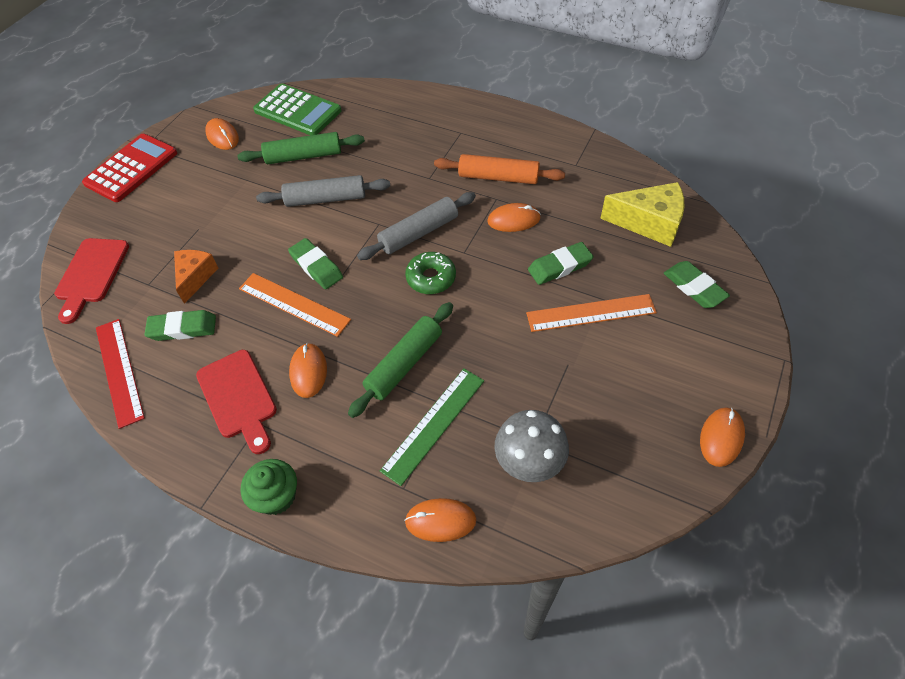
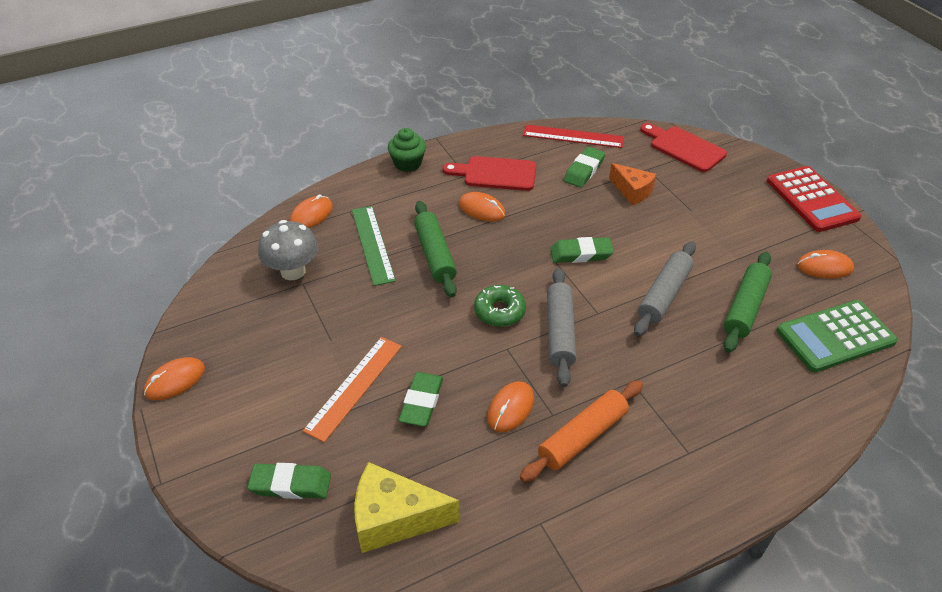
camera: 125 degrees right, 10 degrees down
orange ruler [239,273,351,337] -> none
yellow cheese [600,182,684,247] -> yellow cheese turned 45 degrees clockwise [355,462,460,553]
orange mouse [700,407,745,467] -> orange mouse turned 75 degrees clockwise [144,357,205,400]

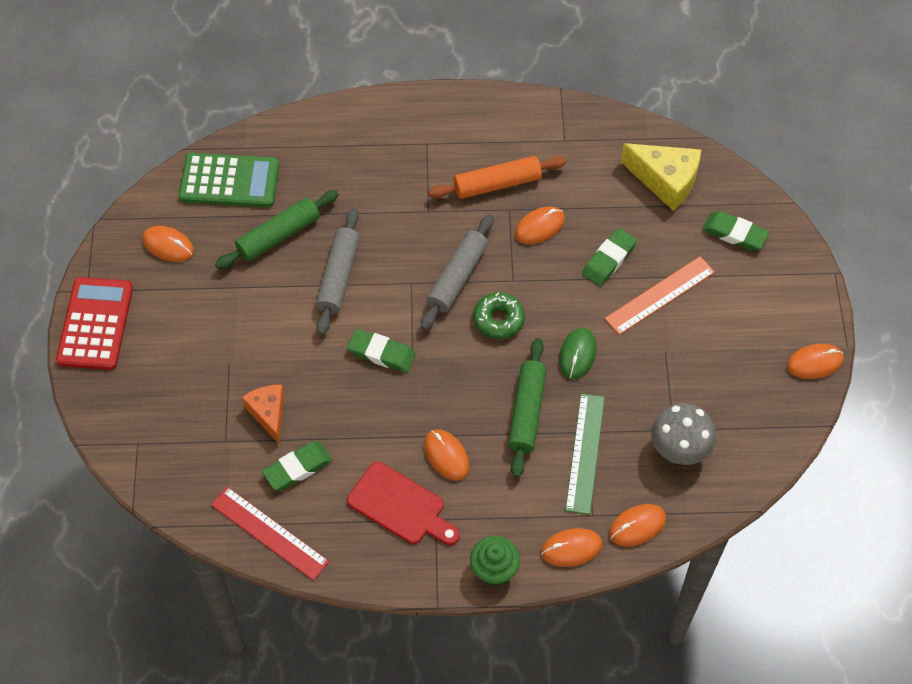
camera: 155 degrees left, 15 degrees up
grey rolling pin [634,241,696,337] -> grey rolling pin turned 45 degrees counterclockwise [316,208,360,335]
red cutting board [640,123,727,172] -> none
none -> orange mouse [541,528,603,567]
none -> green mouse [559,328,597,379]

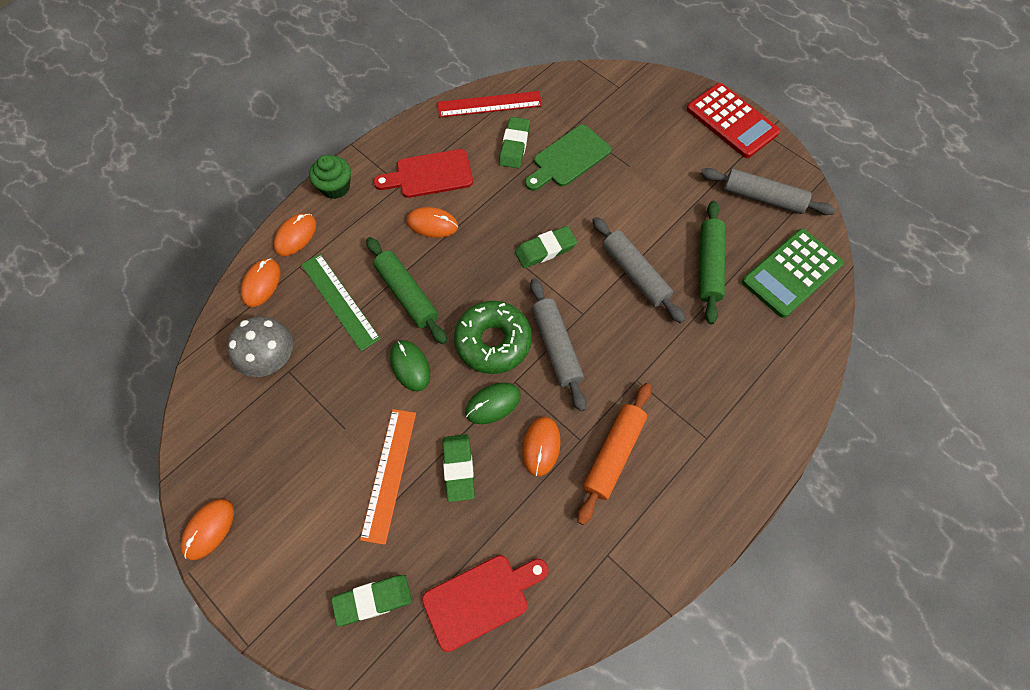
camera: 135 degrees right, 5 degrees up
orange mouse [142,226,194,262] -> grey rolling pin [701,168,836,215]
orange cheese [242,384,284,444] -> green cutting board [525,125,611,191]
green donut [473,292,525,339] -> green donut [454,301,532,374], size x1.51
yellow cheese [621,143,701,211] -> red cutting board [422,555,549,652]
none -> green mouse [465,383,521,424]

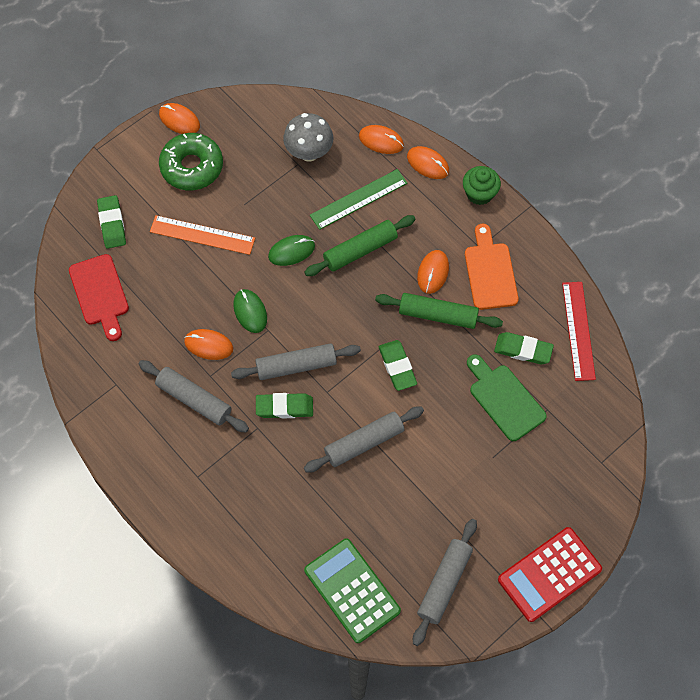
camera: 95 degrees right, 0 degrees up
red cutting board [374,149,473,198] -> orange cutting board [465,224,519,310]
green eraser [443,434,475,502] -> green eraser moved to [256,393,313,418]
green donut [454,301,532,374] -> green donut moved to [159,133,223,190]
orange rolling pin [577,383,651,525] -> grey rolling pin [139,360,249,433]
green rolling pin [699,201,725,324] -> green rolling pin moved to [375,293,503,329]

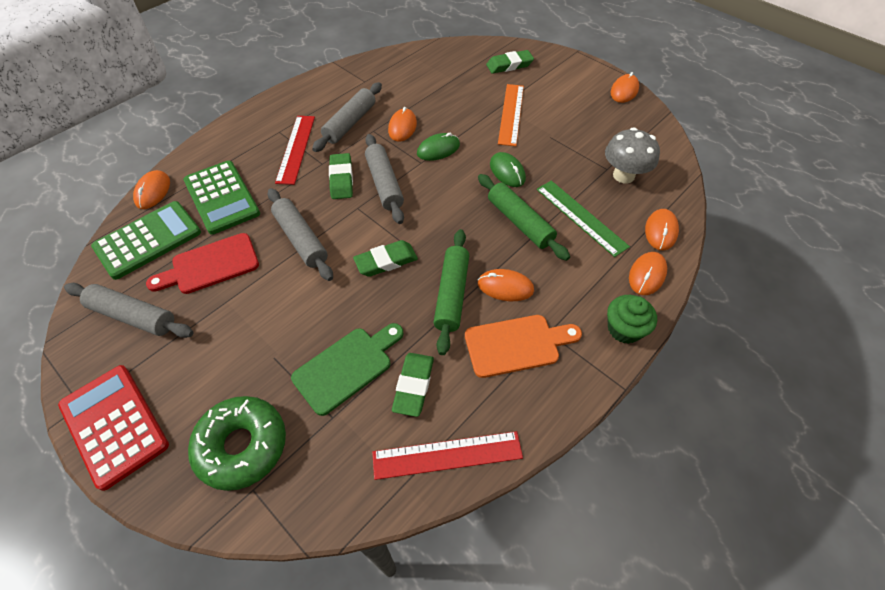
camera: 85 degrees right, 10 degrees down
red cutting board [69,254,129,341] -> red cutting board moved to [146,233,259,294]
green donut [159,133,223,190] -> green donut moved to [188,396,286,491]
none -> orange mouse [133,170,170,209]
none -> green calculator [183,161,260,235]
none -> red ruler [275,116,315,185]

